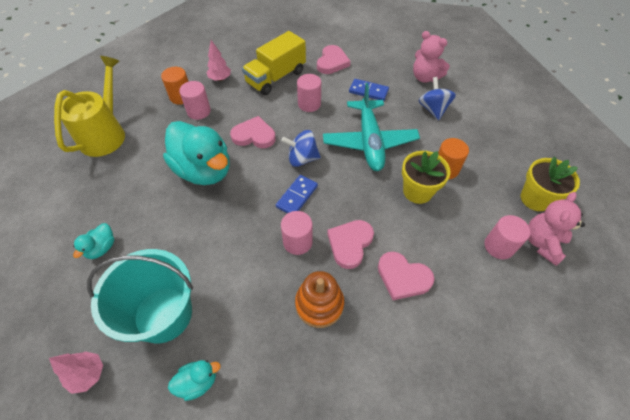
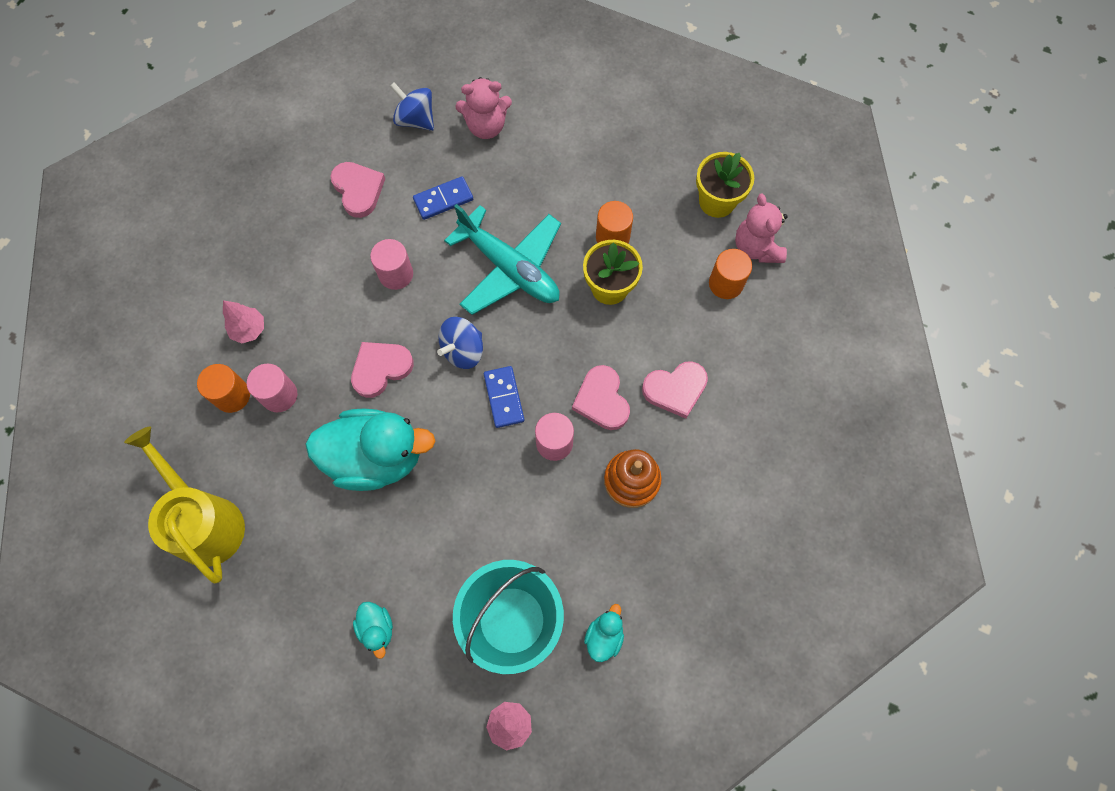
camera: 45 degrees left, 15 degrees up
yellow truck [242,31,306,95] -> none
blue spinning top [418,77,456,120] -> blue spinning top moved to [390,82,434,131]
pink cylinder [484,215,530,259] -> orange cylinder [709,249,752,299]

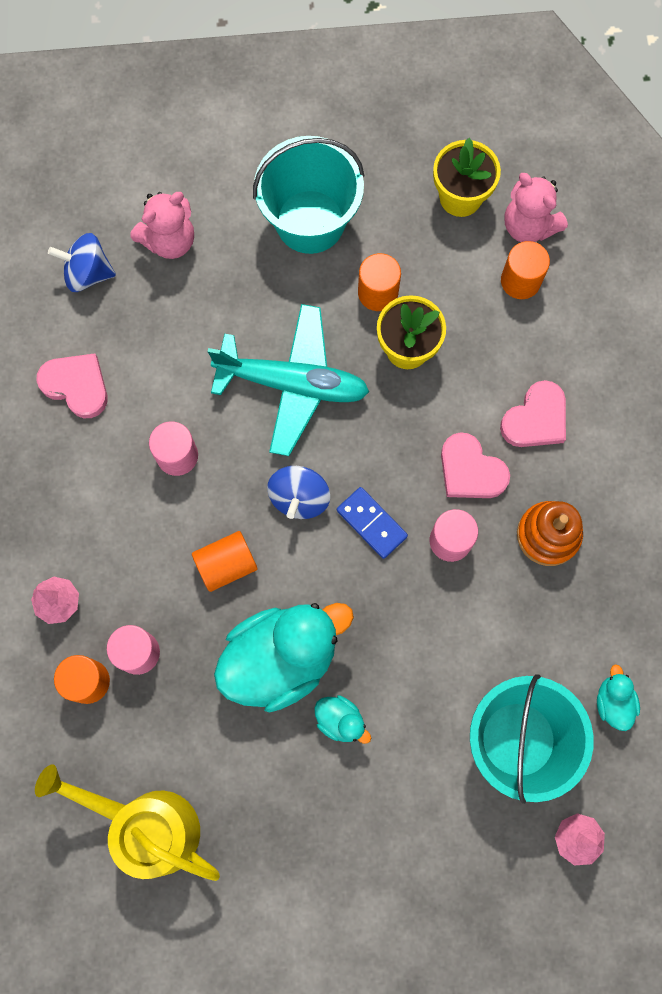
camera: 30 degrees left, 5 degrees up
pink heart [351,342,414,398] -> orange cylinder [192,531,258,592]
turquoise duck [353,602,393,659] -> turquoise duck moved to [314,695,371,744]
blue domino [413,176,473,220] -> none
none -> turquoise bucket [253,136,365,254]

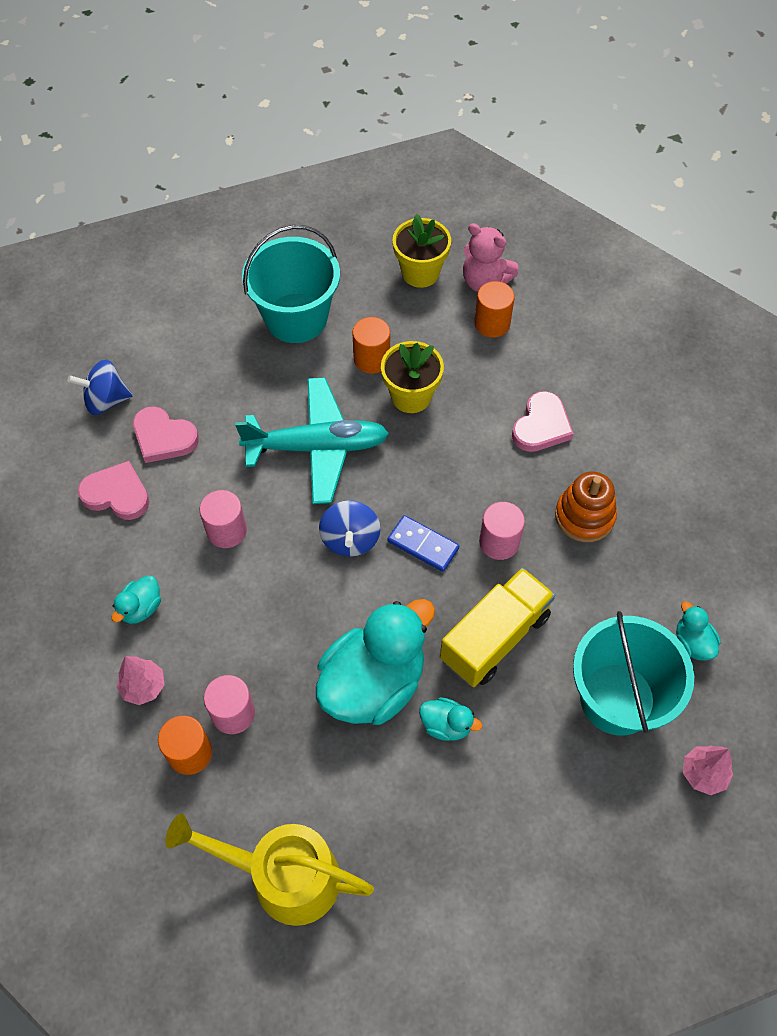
camera: 15 degrees left, 15 degrees down
pink teddy bear [131,192,194,259] -> none
orange cylinder [192,531,258,592] -> none
pink heart [441,432,510,498] -> pink heart moved to [133,406,199,463]
none -> turquoise duck [112,575,161,624]
none -> yellow truck [440,568,555,687]

